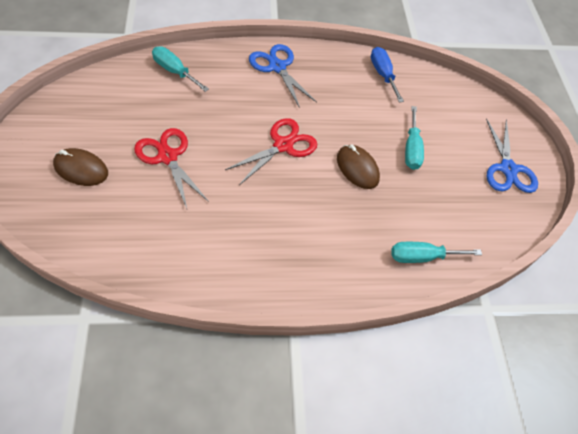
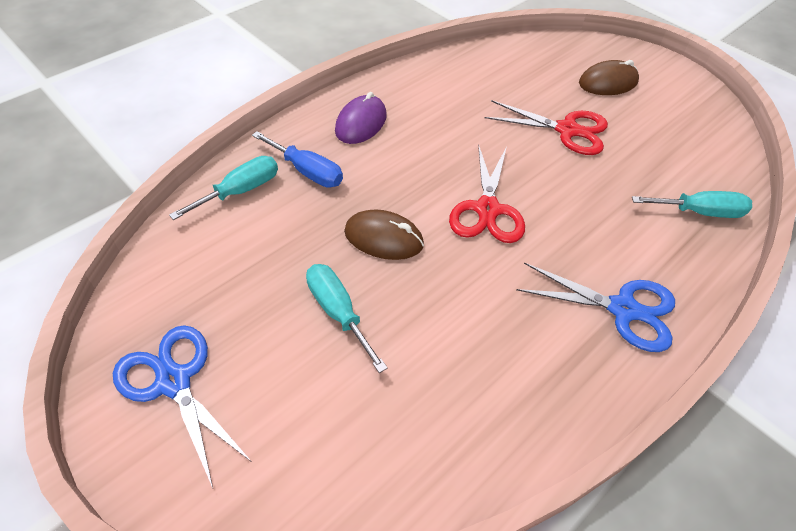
camera: 145 degrees right, 5 degrees down
blue screwdriver [371,47,404,102] -> blue screwdriver moved to [252,131,343,187]
none -> purple mouse [335,92,387,144]

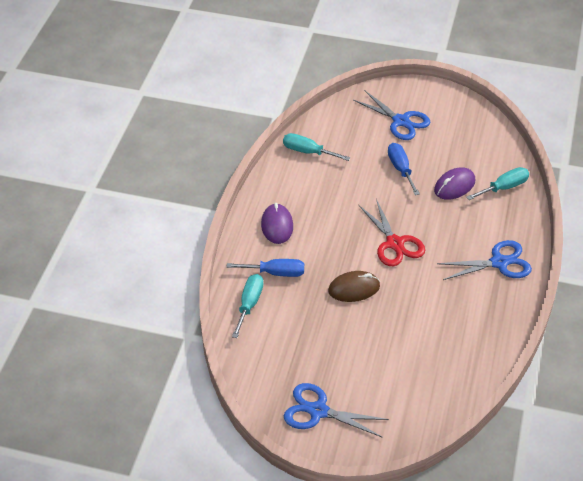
camera: 30 degrees left, 5 degrees down
turquoise screwdriver [306,264,388,373] -> turquoise screwdriver moved to [283,133,350,161]
red scissors [484,100,608,155] -> blue screwdriver [388,143,420,195]
brown mouse [579,60,639,95] -> blue scissors [353,90,430,140]
none -> purple mouse [434,167,475,200]

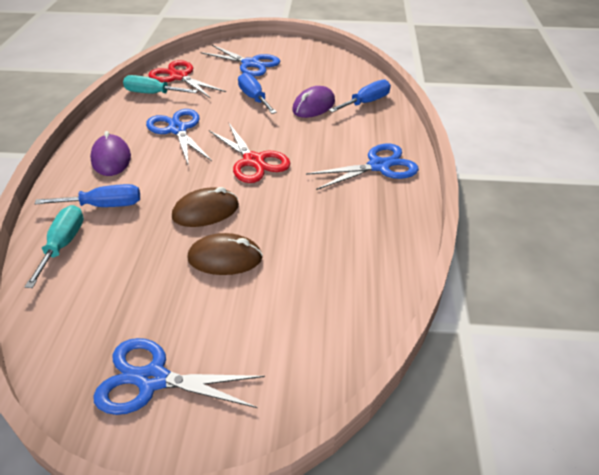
camera: 10 degrees left, 5 degrees down
turquoise screwdriver [466,167,529,200] -> blue screwdriver [329,79,391,113]
none -> blue scissors [146,109,212,166]
none -> red scissors [148,60,226,99]
none -> brown mouse [187,233,263,275]

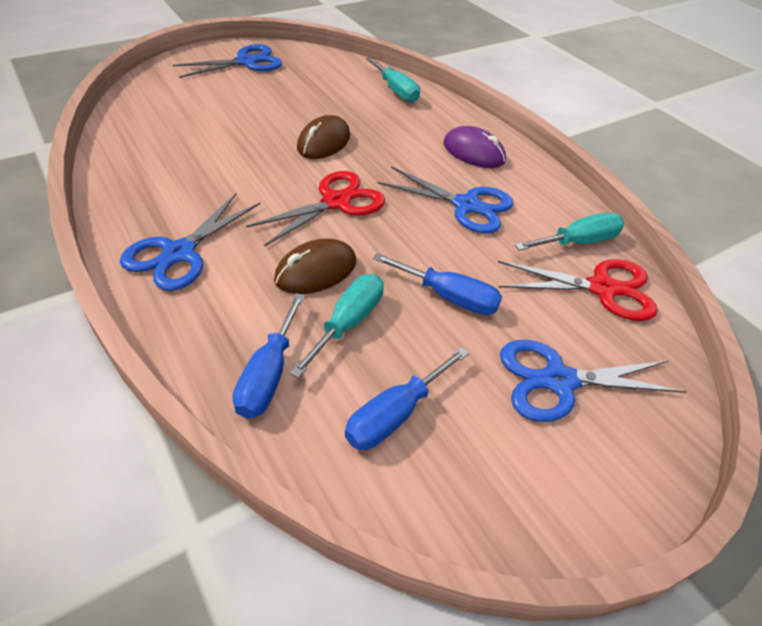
camera: 140 degrees right, 5 degrees up
blue screwdriver [34,184,140,207] -> blue screwdriver moved to [345,347,469,450]
brown mouse [187,233,263,275] -> brown mouse moved to [274,238,356,294]
red scissors [209,123,290,183] -> red scissors turned 120 degrees clockwise [246,171,385,247]
purple mouse [292,86,335,118] -> turquoise screwdriver [290,274,384,378]

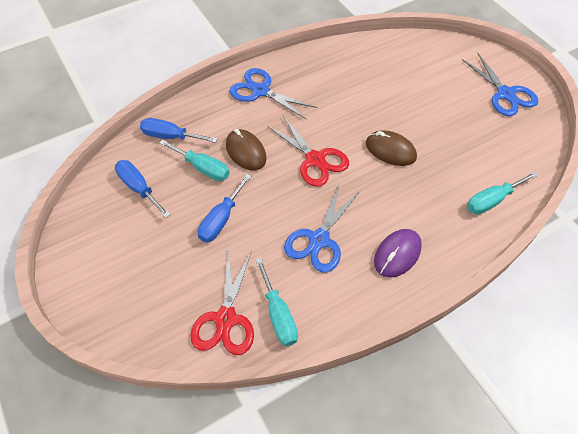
camera: 95 degrees right, 10 degrees up
blue scissors [500,340,687,422] -> none

